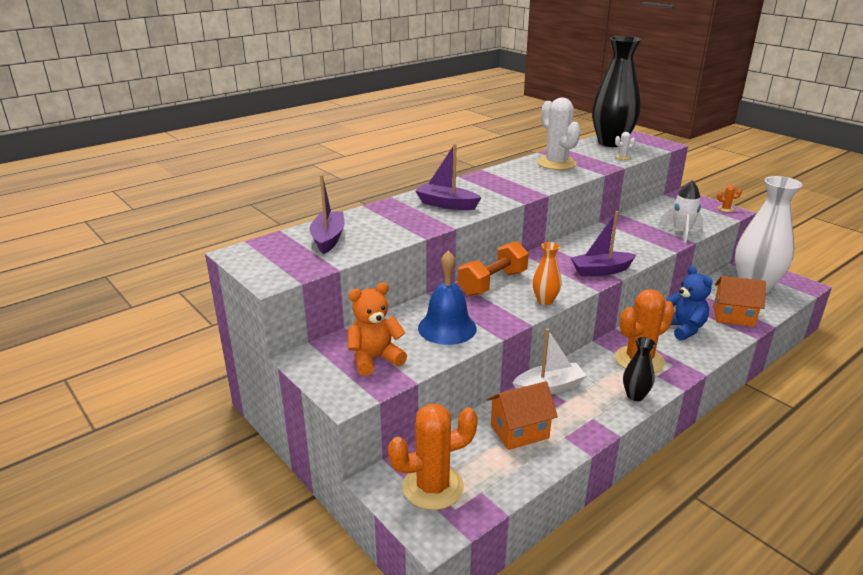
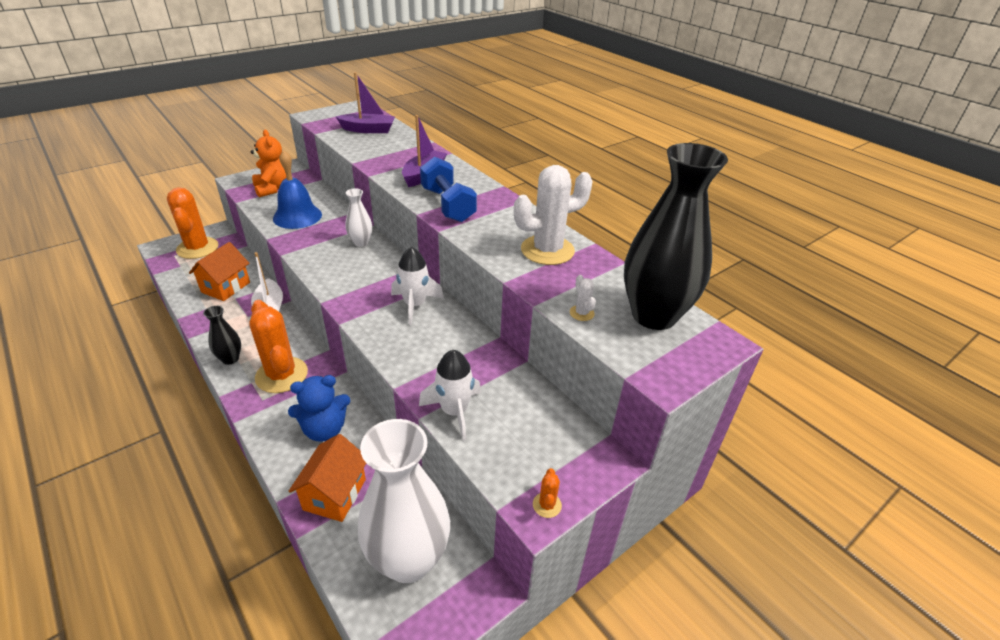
camera: 90 degrees right, 10 degrees up
orange dumbbell [458,241,529,296] -> white vase [346,188,372,247]
orange house [487,381,558,450] -> orange house turned 45 degrees clockwise [189,242,250,301]
orange vase [533,242,562,305] -> none
purple boat [570,211,636,277] -> none
none -> white rocket [391,247,444,325]
none -> blue dumbbell [420,157,477,222]

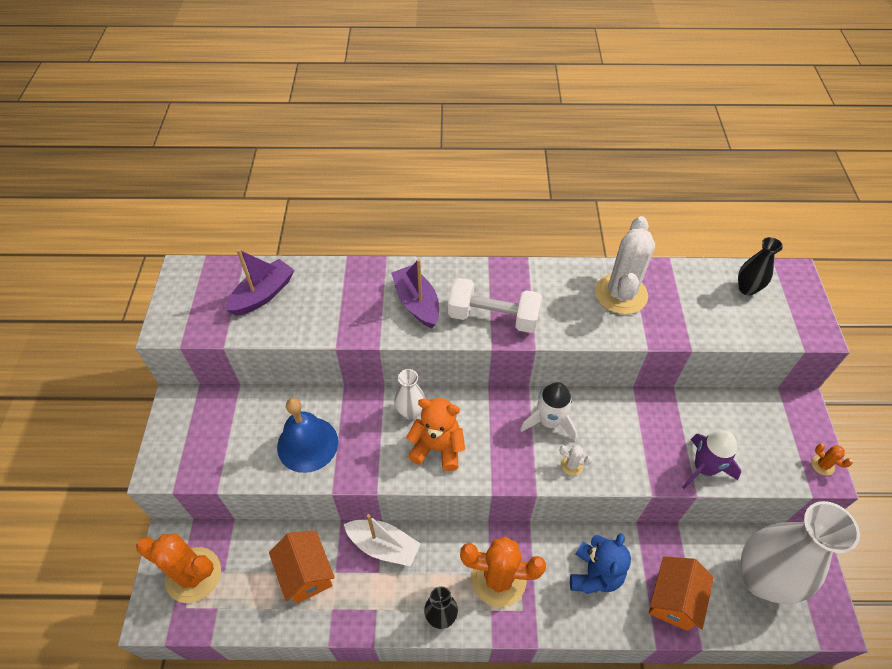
camera: 50 degrees left, 15 degrees up
orange teddy bear [250,129,287,197] -> orange teddy bear moved to [406,398,465,471]
orange house [289,434,366,522] -> orange house turned 60 degrees clockwise [649,556,714,631]
white rocket [419,350,481,440] -> purple rocket [682,430,741,489]
blue dumbbell [420,157,477,222] -> white dumbbell [448,278,542,333]
white cactus [570,275,596,321] -> white cactus moved to [559,445,592,475]
black vase [624,143,728,330] -> black vase [738,237,783,295], size x0.45

